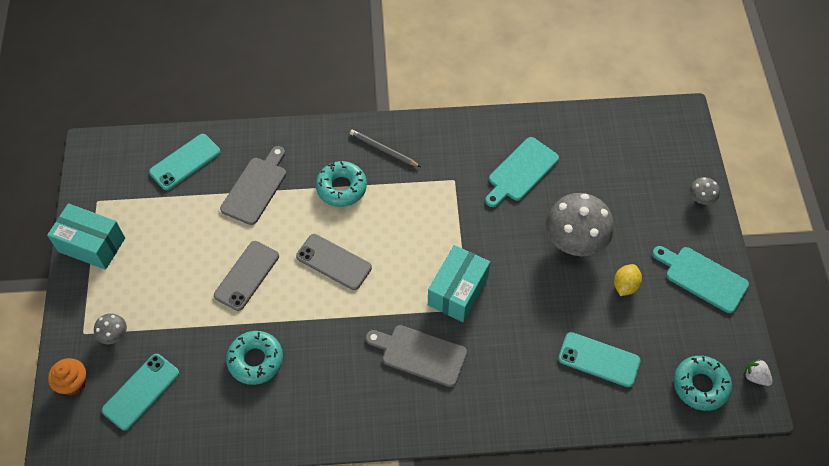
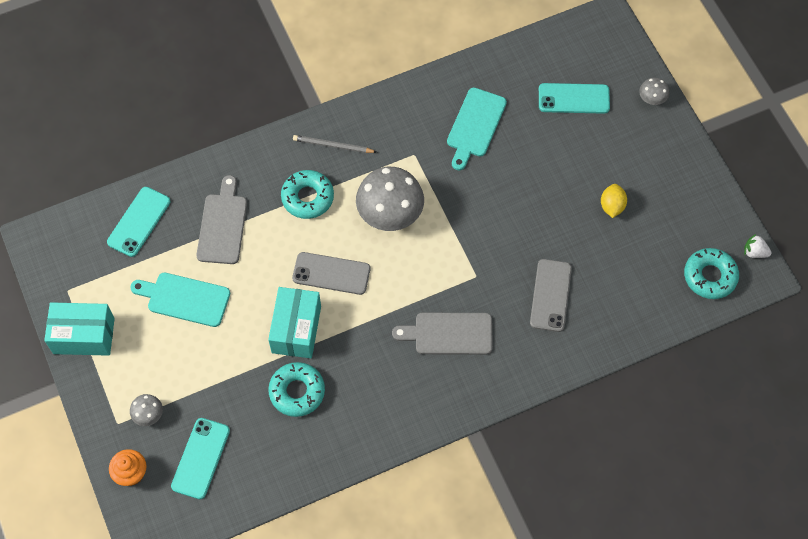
camera: 20 degrees left, 5 degrees up
grey phone [214,241,279,311] -> grey phone moved to [530,259,572,332]
turquoise box [428,245,490,322] -> turquoise box moved to [268,287,321,358]
grey mushroom [545,193,614,256] -> grey mushroom moved to [356,167,424,231]
turquoise phone [558,332,640,387] -> turquoise phone moved to [539,83,610,114]
turquoise cutting board [652,246,749,313] -> turquoise cutting board moved to [130,273,230,327]

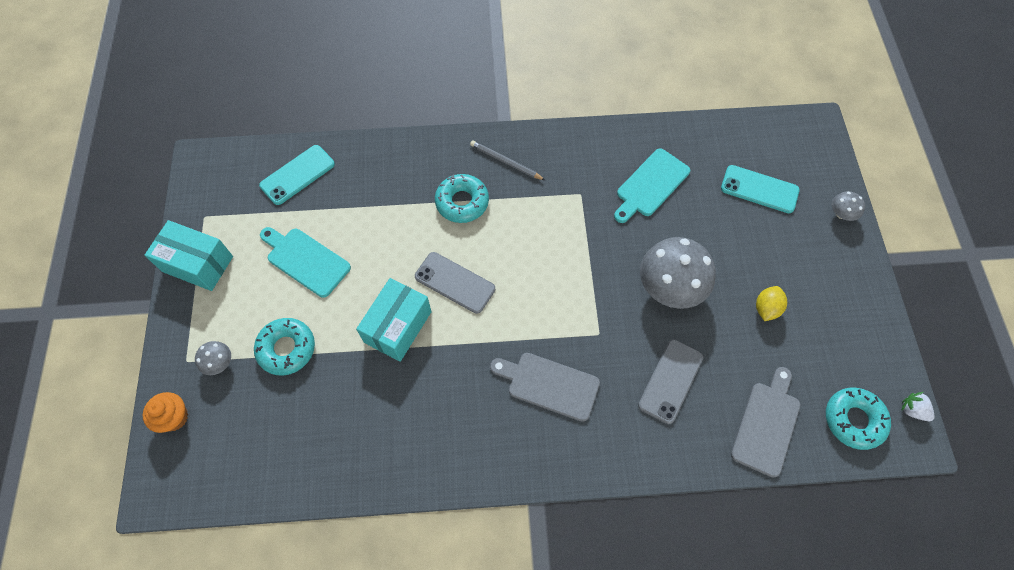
camera: 20 degrees right, 0 degrees up
turquoise phone [171,418,230,499] -> none
grey cutting board [196,175,247,264] -> grey cutting board moved to [731,367,800,477]
turquoise donut [268,362,325,417] -> turquoise donut moved to [254,318,315,375]
grey mushroom [356,167,424,231] -> grey mushroom moved to [640,237,716,309]

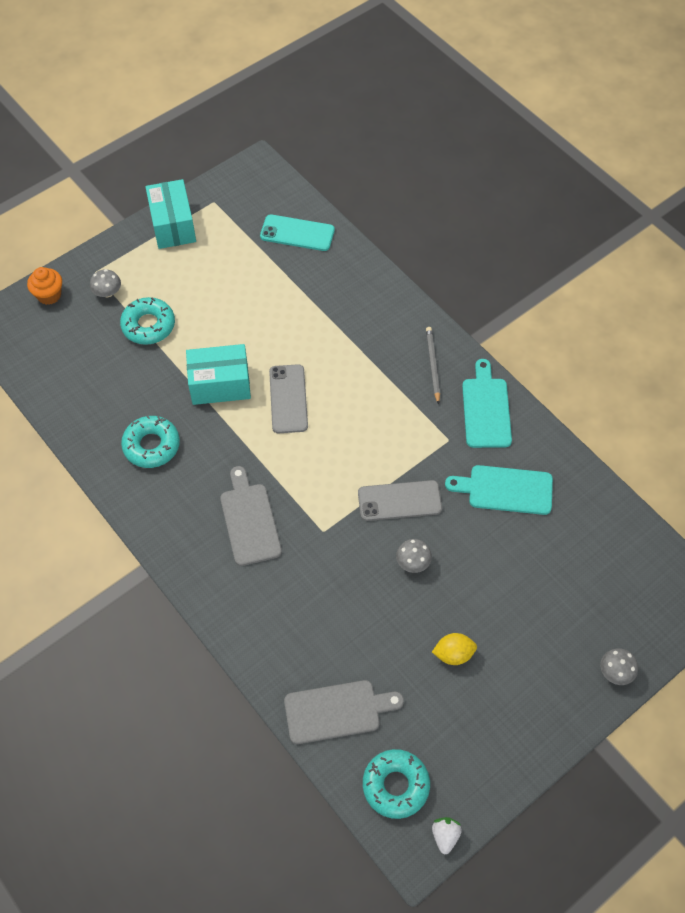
camera: 55 degrees right, 5 degrees down
turquoise cutting board [260,227,351,298] -> turquoise cutting board moved to [462,359,512,448]
turquoise donut [435,174,489,223] -> turquoise donut moved to [121,415,180,468]
grey phone [638,339,703,424] -> grey phone moved to [358,480,442,521]
grey mushroom [640,237,716,309] -> grey mushroom [396,539,432,573], size x0.46
turquoise phone [721,165,800,213] -> none

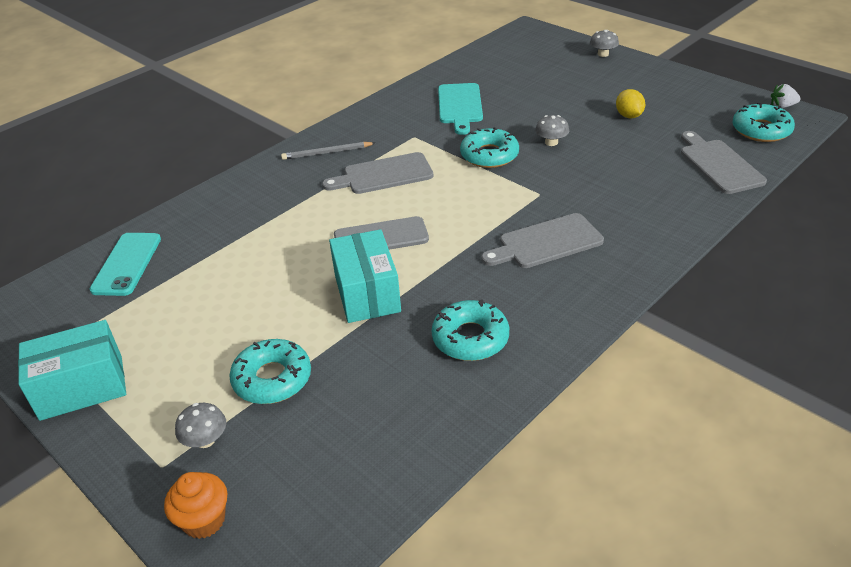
camera: 95 degrees left, 20 degrees down
grey phone [358,480,442,521] -> turquoise donut [460,127,519,168]
turquoise cutting board [462,359,512,448] -> none
none -> grey cutting board [322,152,433,194]

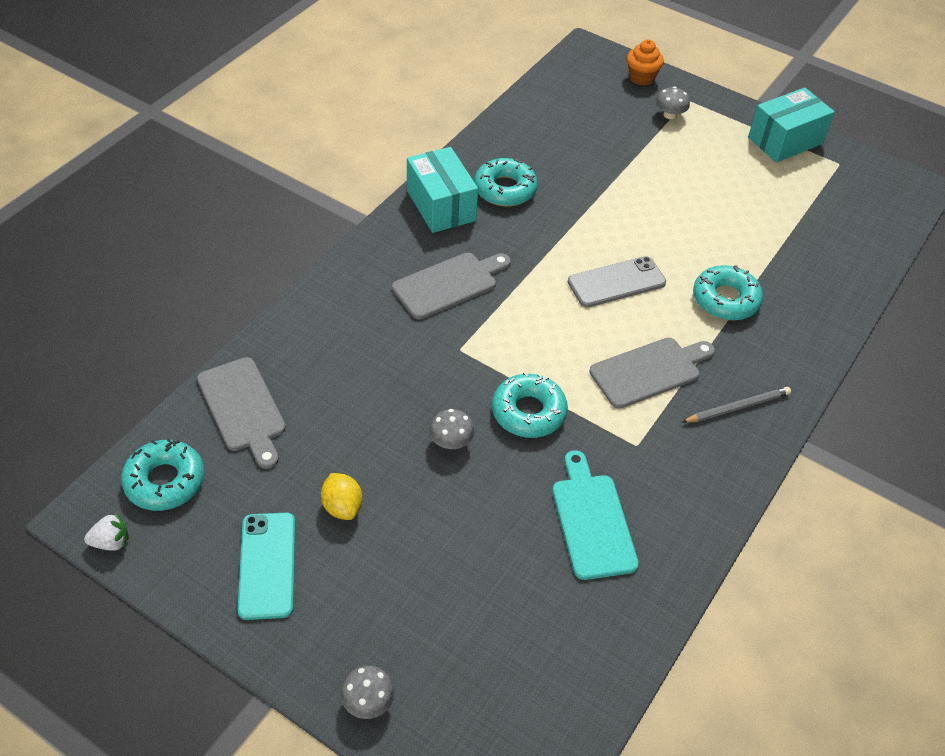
camera: 165 degrees right, 10 degrees up
turquoise phone [90,233,161,296] -> turquoise phone moved to [238,513,295,620]
turquoise donut [229,339,311,404] -> turquoise donut moved to [693,265,763,320]
turquoise box [329,229,401,323] -> turquoise box moved to [407,147,478,233]

